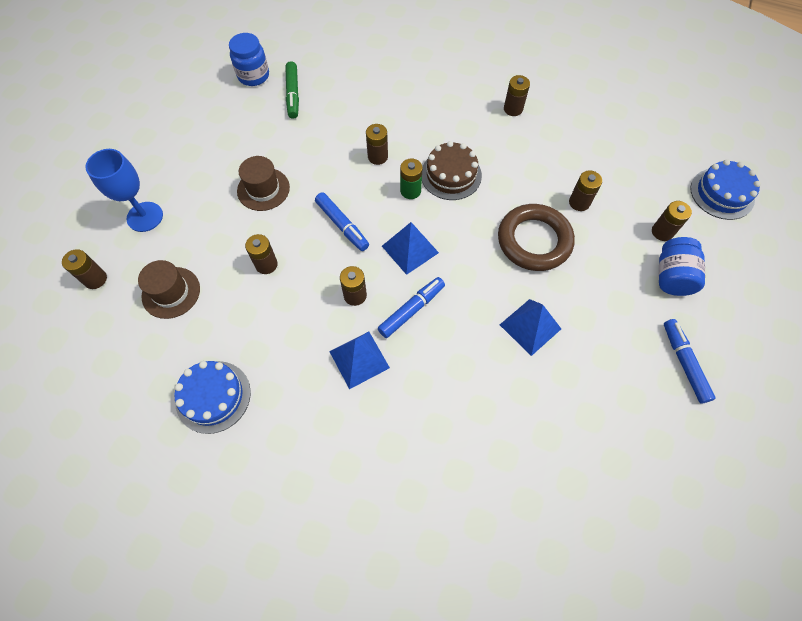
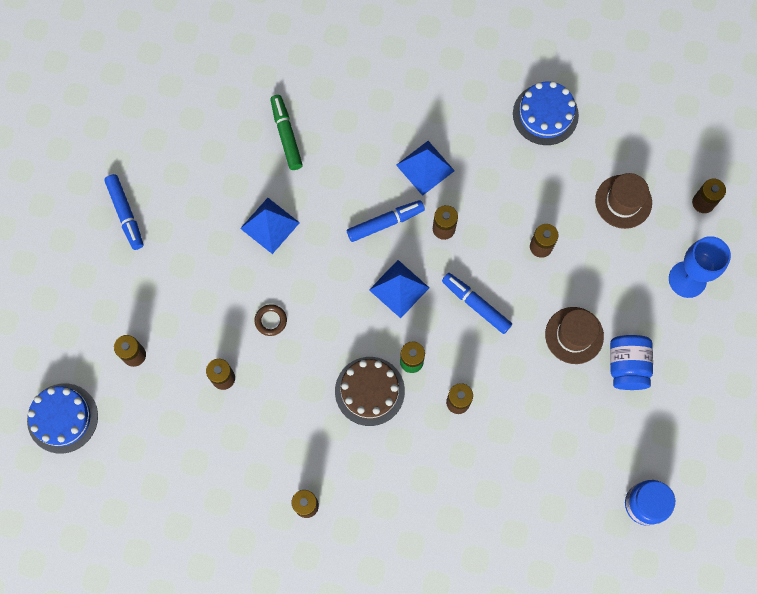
camera: 170 degrees right, 10 degrees up
green marker [285,61,299,119] -> green marker moved to [270,95,303,170]
blue marker [378,277,445,338] -> blue marker turned 150 degrees counterclockwise [347,200,425,242]
brown ring [498,204,575,271] -> brown ring [255,304,287,336], size x0.40
blue jar [659,237,705,296] -> blue jar moved to [610,335,653,390]

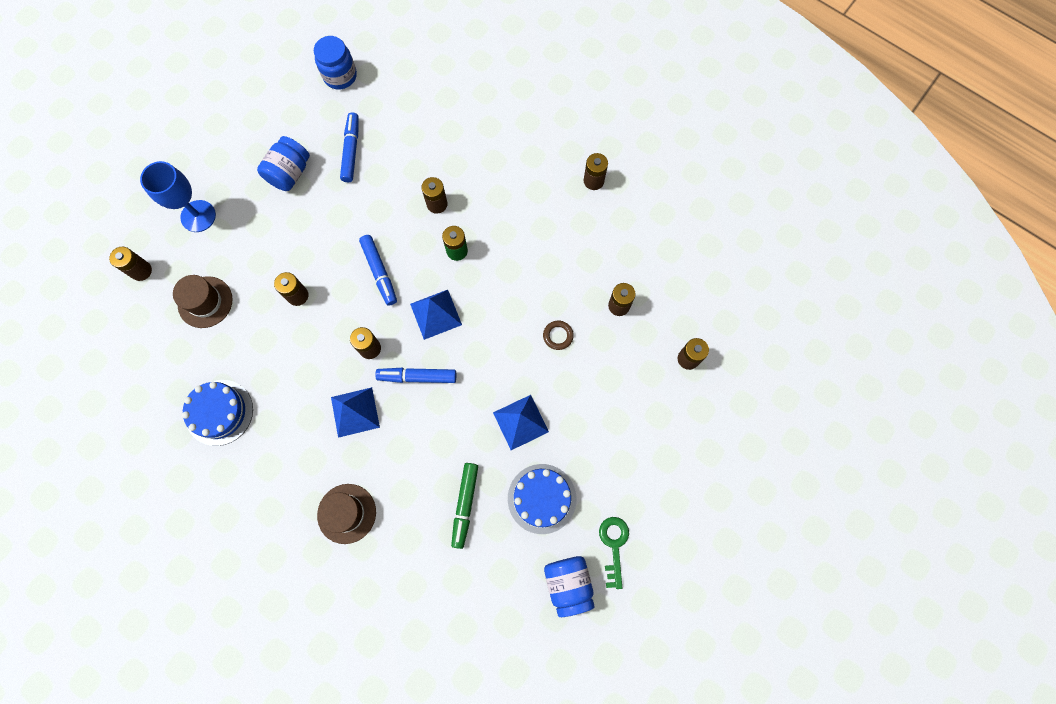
camera: 155 degrees left, 0 degrees up
blue cake [27,383,98,454] -> blue cake moved to [508,464,576,534]
blue marker [104,174,143,250] -> blue marker moved to [340,112,359,182]
brown cake [335,357,405,426] -> none
brown hat [545,307,604,364] -> brown hat moved to [317,484,376,544]
none -> blue jar [544,556,595,617]
none -> green key [599,517,629,589]

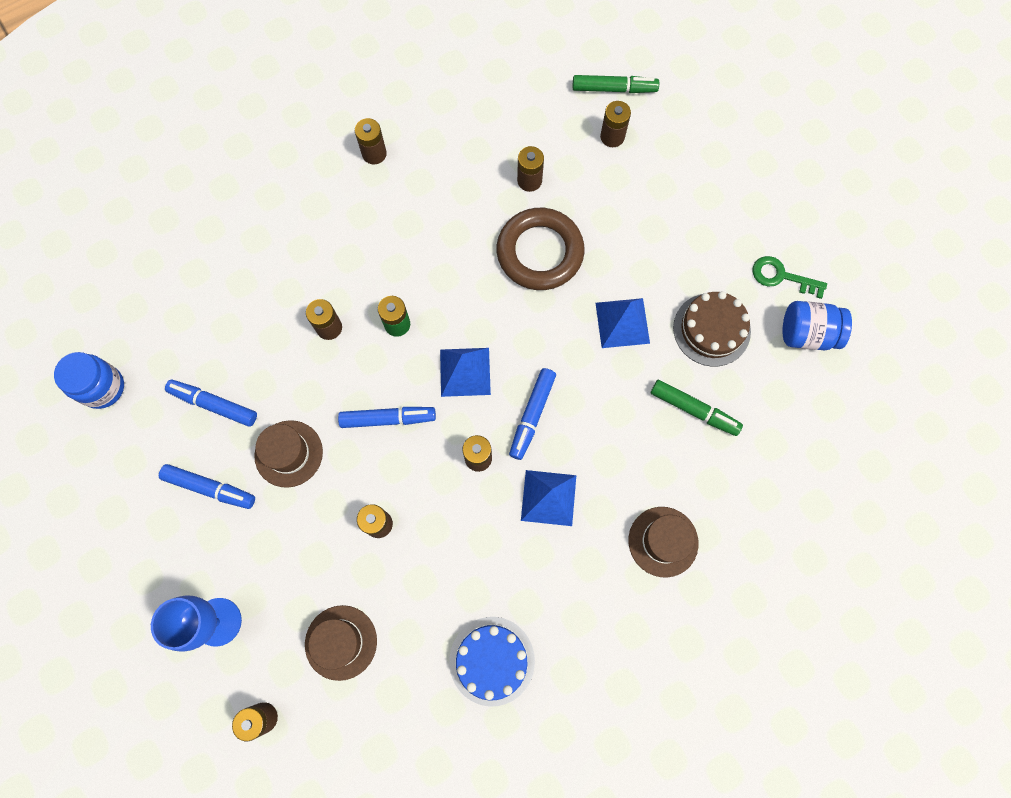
camera: 70 degrees left, 0 degrees up
blue jar [257,136,310,191] -> blue marker [159,464,255,509]
blue cake [508,464,576,534] -> brown cake [673,291,751,366]
brown ring [543,321,574,350] -> brown ring [497,208,585,290], size x2.47
none -> brown hat [254,420,323,488]
none -> green marker [573,75,659,93]

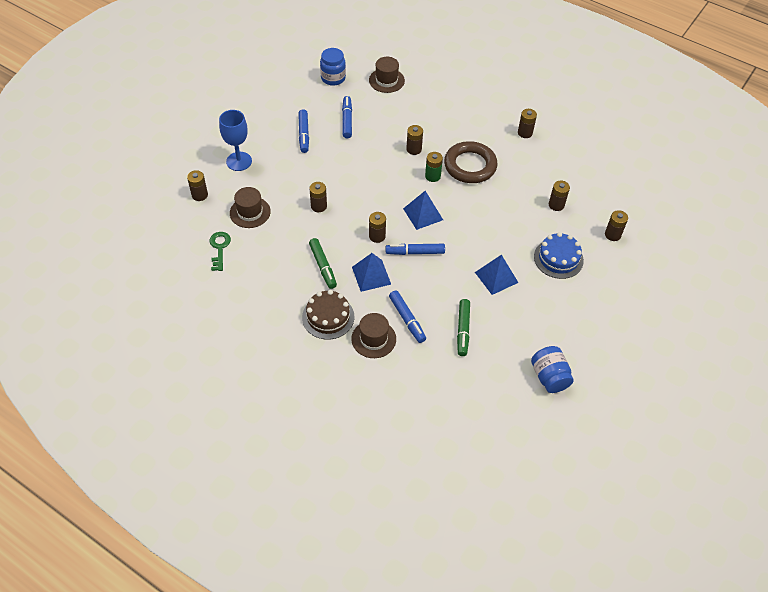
camera: 65 degrees right, 20 degrees down
brown hat [254,420,323,488] -> brown hat moved to [369,57,405,93]
blue marker [338,407,436,428] -> blue marker moved to [389,290,426,343]
blue cake [449,617,535,706] -> blue cake moved to [534,232,584,279]
brown ring [497,208,585,290] -> brown ring moved to [444,141,498,183]
green marker [573,75,659,93] -> green marker moved to [309,238,337,289]
brown cake [673,291,751,366] -> brown cake moved to [302,290,354,339]
green key [753,256,827,299] -> green key moved to [209,232,231,271]

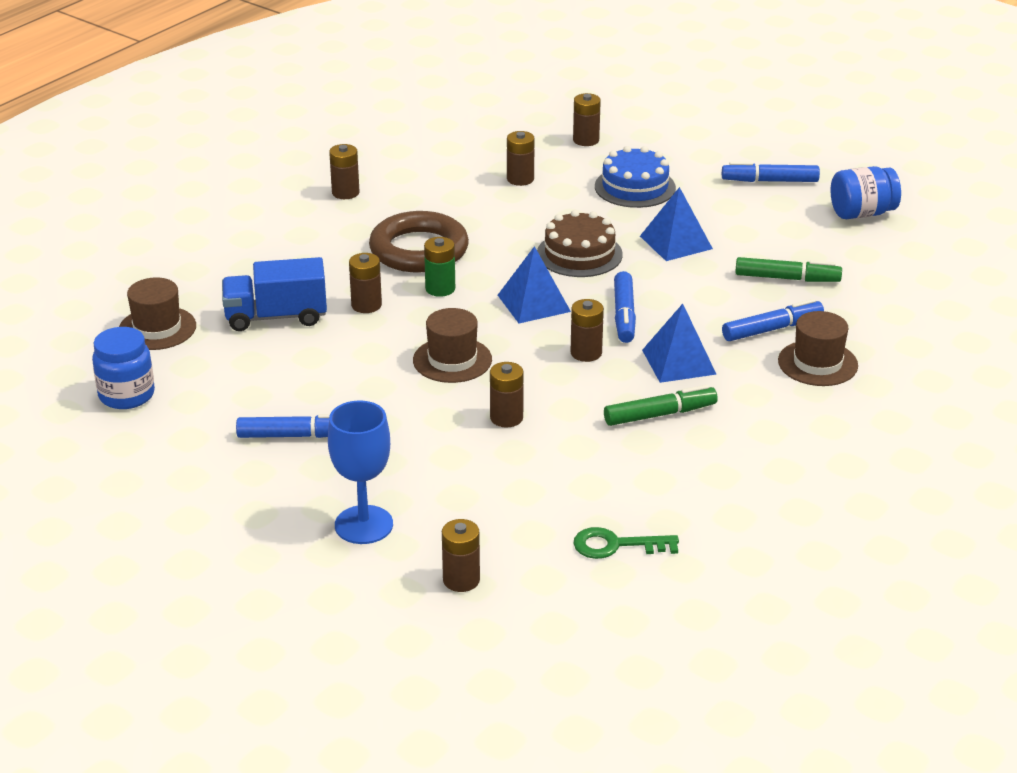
camera: 85 degrees left, 20 degrees down
brown hat [230,187,271,228] -> brown hat moved to [413,308,492,383]
brown cake [302,290,354,339] -> brown cake moved to [537,210,623,277]
blue marker [342,96,352,139] -> blue marker moved to [722,162,820,182]
none -> blue truck [222,257,327,331]

